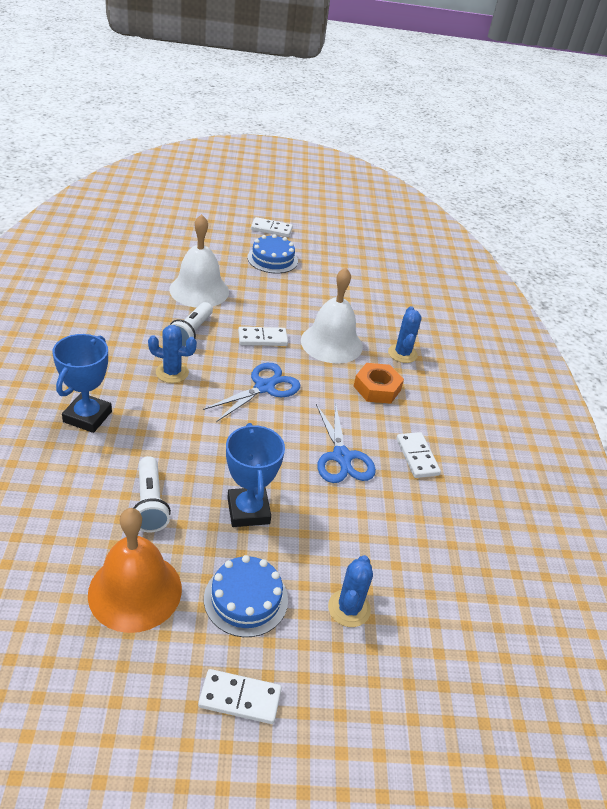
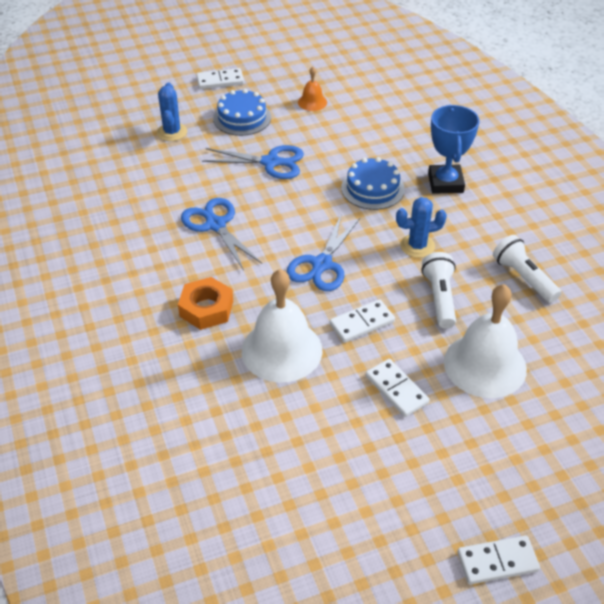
camera: 165 degrees right, 5 degrees up
orange bell [88,508,182,633] -> orange bell [298,67,327,111], size x0.48
white flashlight [133,456,171,532] -> white flashlight moved to [493,235,562,303]
blue trophy [226,423,285,527] -> blue scissors [202,145,304,179]
blue cake [247,234,298,273] -> blue cake moved to [341,157,405,210]
blue cactus [388,306,421,363] -> none
white domino [397,432,441,478] -> white domino moved to [366,359,429,417]

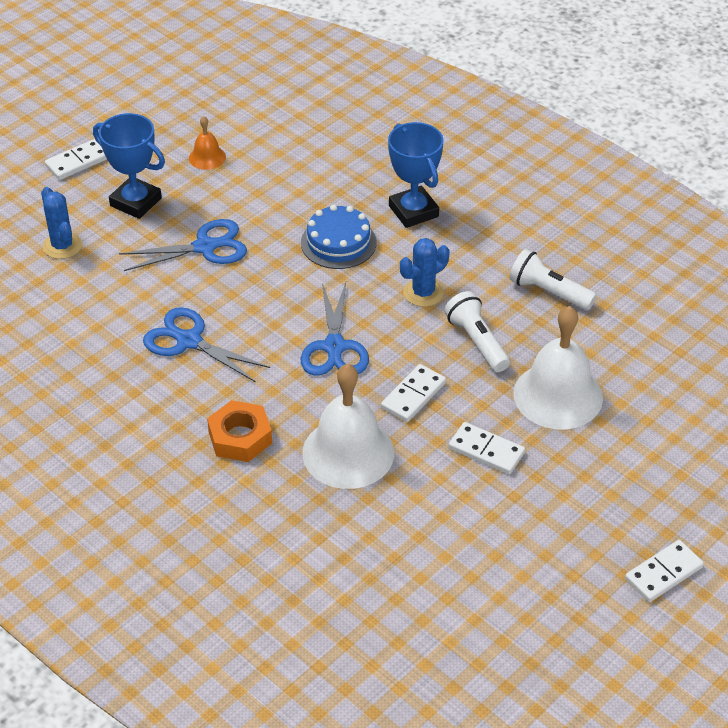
camera: 25 degrees left, 0 degrees up
blue cake [213,89,271,136] -> blue trophy [93,113,165,219]

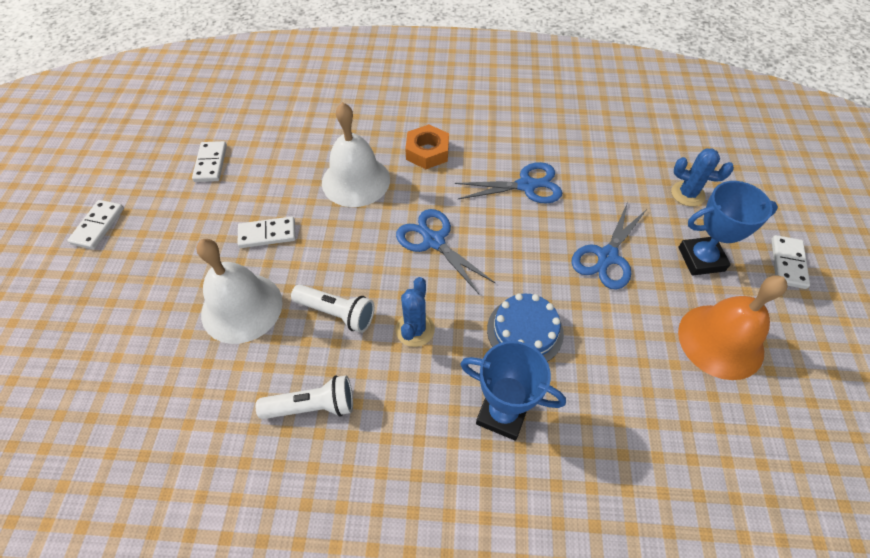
camera: 140 degrees right, 10 degrees up
orange bell [189,116,226,170] -> orange bell [678,275,788,380], size x2.09
white domino [381,364,446,422] -> white domino moved to [192,141,227,182]

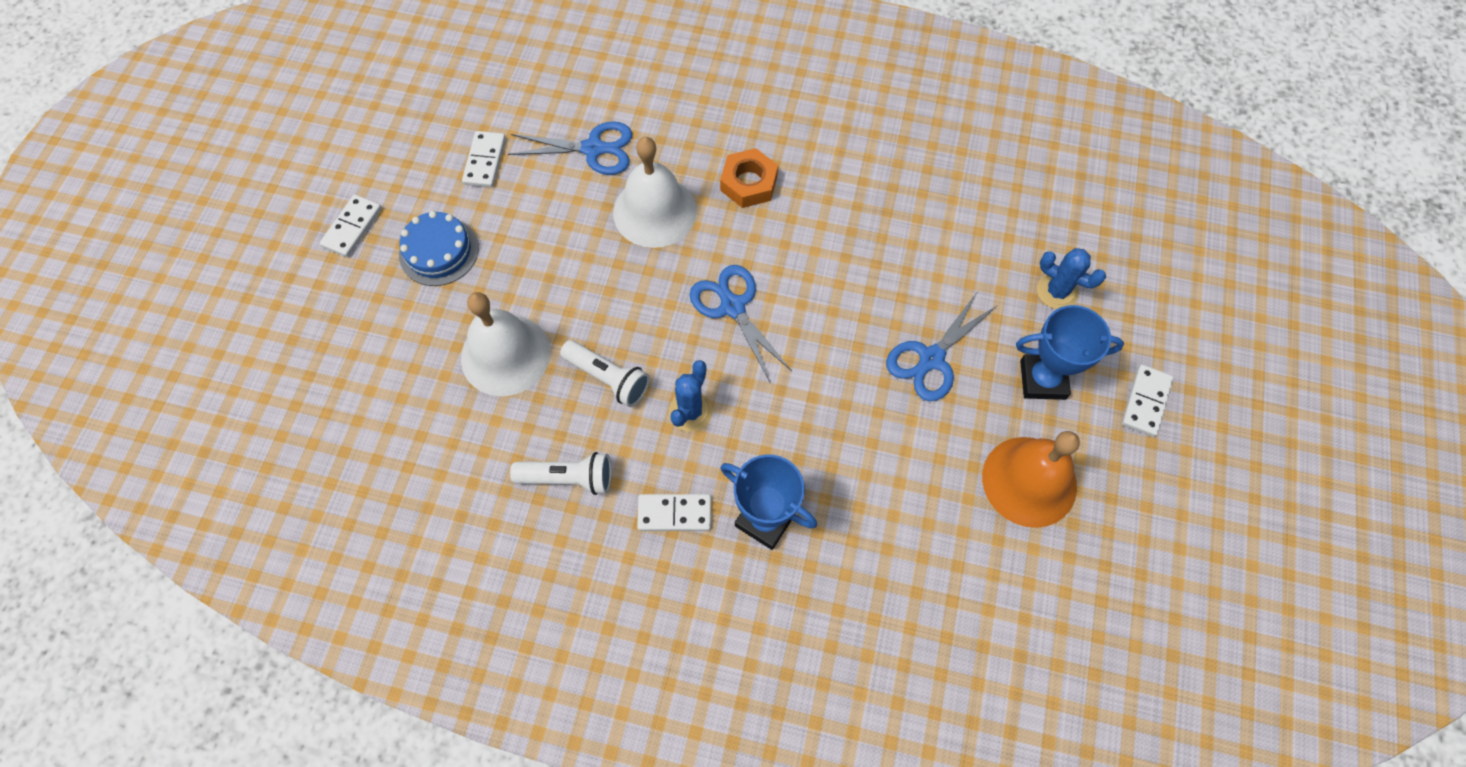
camera: 10 degrees right, 10 degrees up
white domino [237,216,296,248] -> white domino moved to [637,494,711,531]
blue scissors [455,162,562,204] -> blue scissors moved to [508,121,632,175]
blue cake [487,293,564,362] -> blue cake moved to [399,211,479,286]

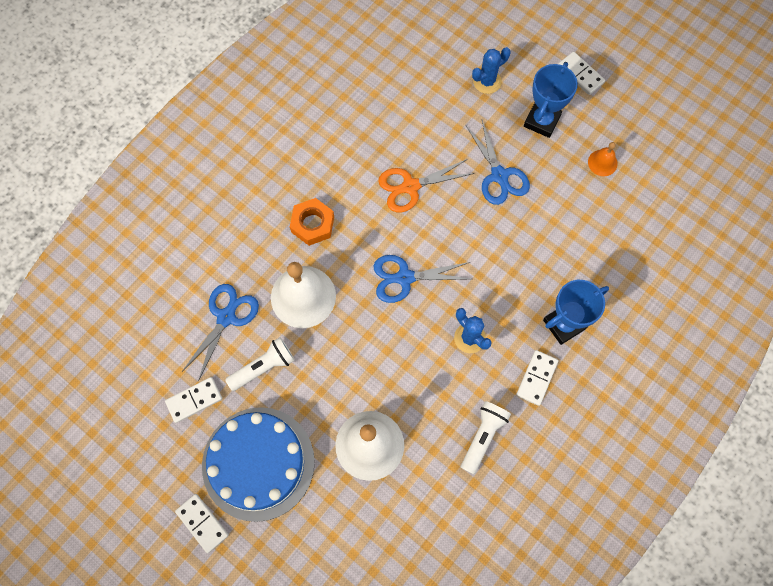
camera: 65 degrees left, 5 degrees up
blue cake [399,211,479,286] -> blue cake [202,407,315,522], size x1.74
white domino [462,131,506,188] -> white domino turned 60 degrees counterclockwise [165,377,222,423]
white flashlight [560,340,650,407] -> white flashlight moved to [225,337,295,391]
orange bell [982,431,1080,528] -> orange bell [588,142,618,176], size x0.48
none -> orange scissors [378,159,475,212]

